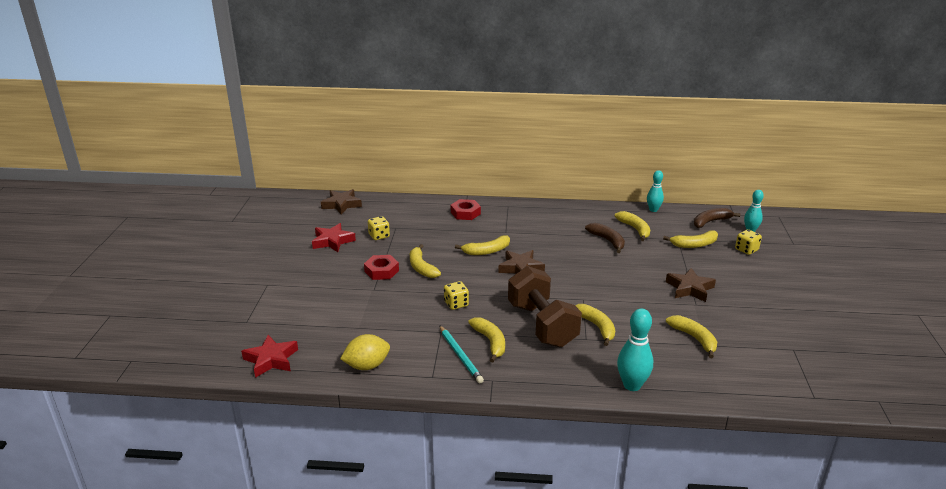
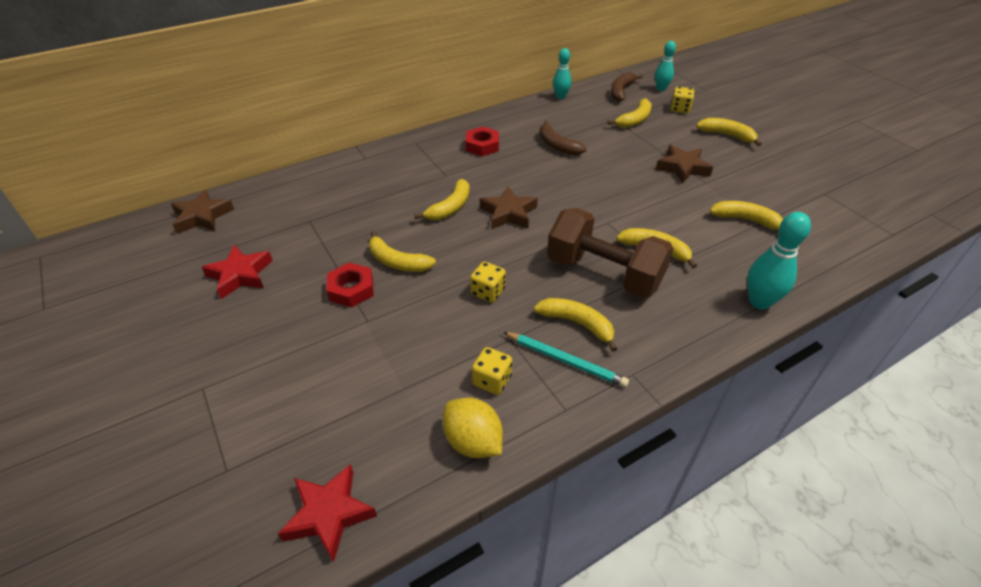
camera: 35 degrees left, 15 degrees up
yellow lemon [340,334,390,370] -> yellow lemon turned 75 degrees counterclockwise [443,398,503,458]
yellow dice [368,216,390,240] -> yellow dice moved to [472,347,512,395]
red nut [451,199,481,220] -> red nut moved to [465,127,499,156]
brown banana [585,223,625,253] -> brown banana turned 150 degrees counterclockwise [539,120,587,156]
yellow banana [615,211,650,241] -> yellow banana moved to [696,118,762,146]

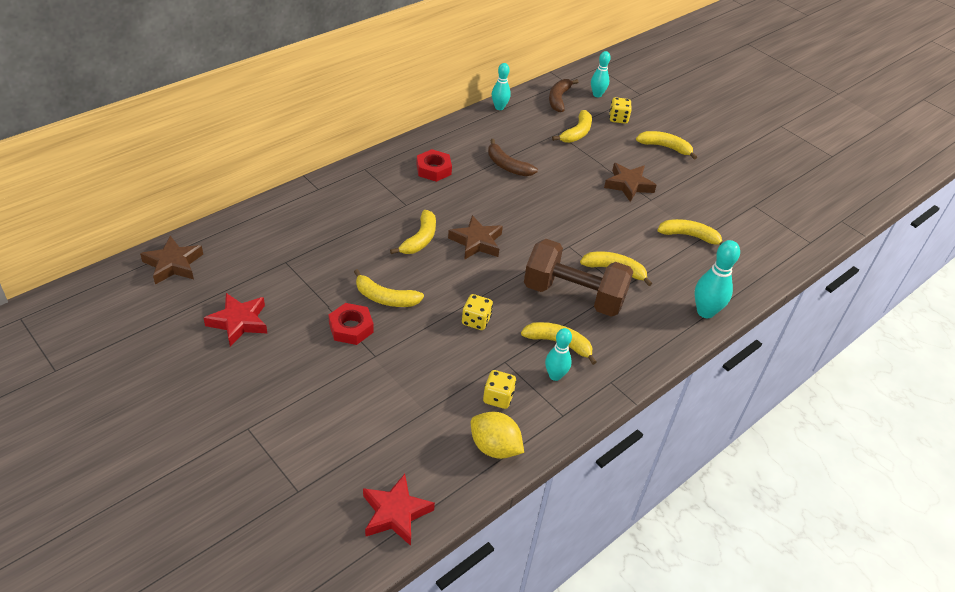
camera: 15 degrees left, 0 degrees up
turquoise pencil [503,332,629,387] -> turquoise bowling pin [545,328,572,381]

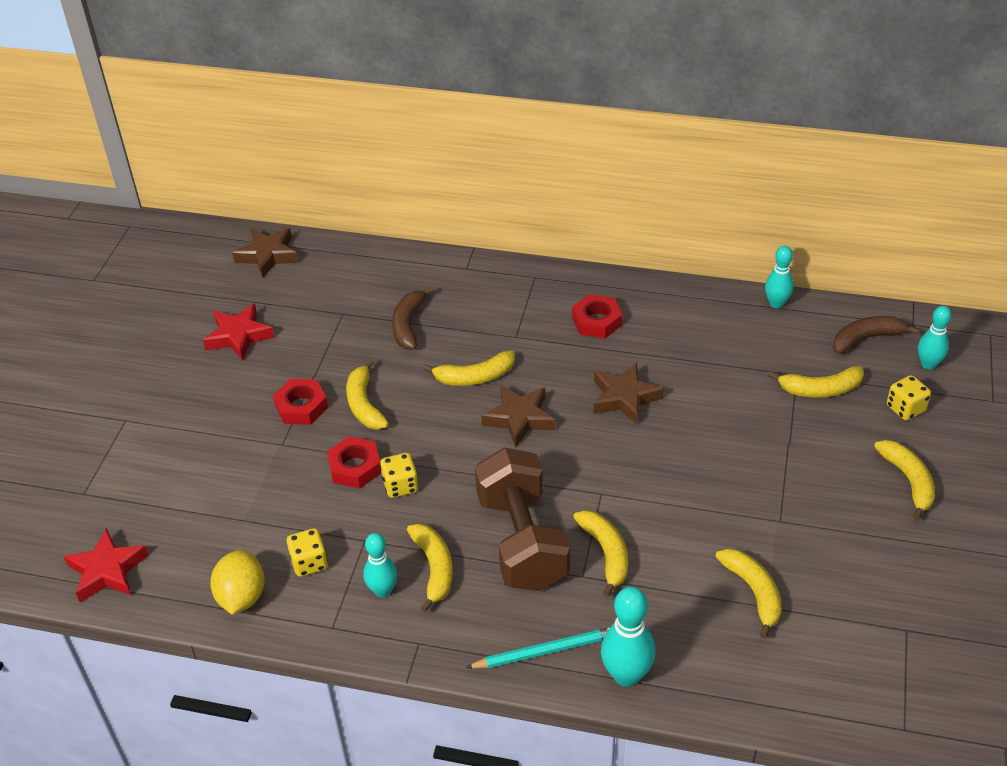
camera: 60 degrees right, 0 degrees up
brown banana [488,139,538,176] -> brown banana moved to [392,286,434,350]
brown star [604,163,657,202] -> brown star moved to [594,362,664,424]
none -> red nut [327,436,381,489]
none -> turquoise pencil [466,627,610,669]

